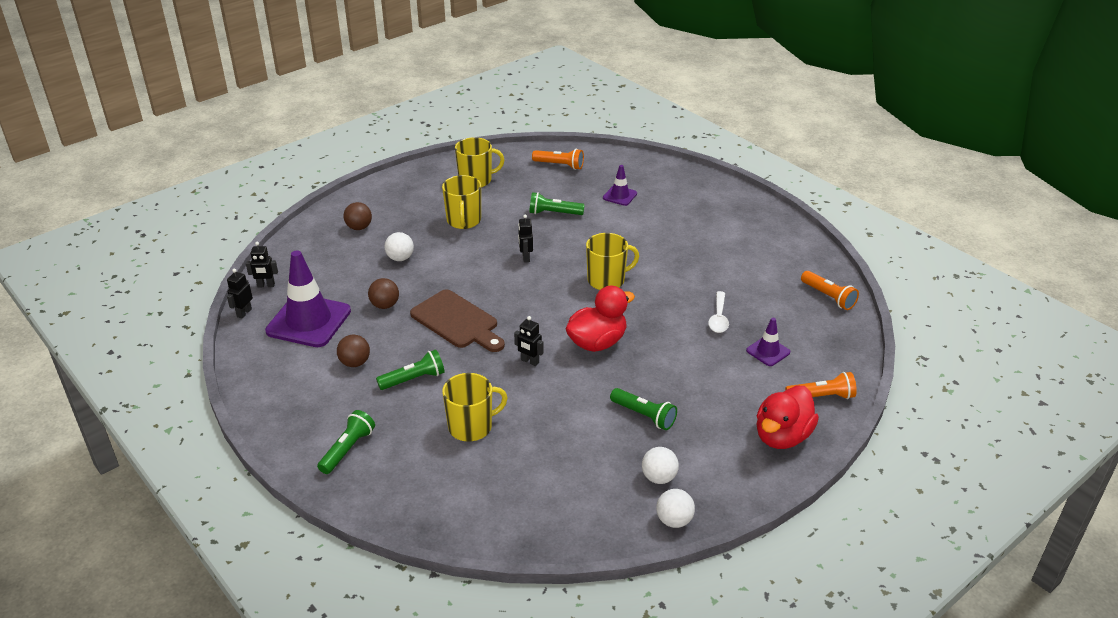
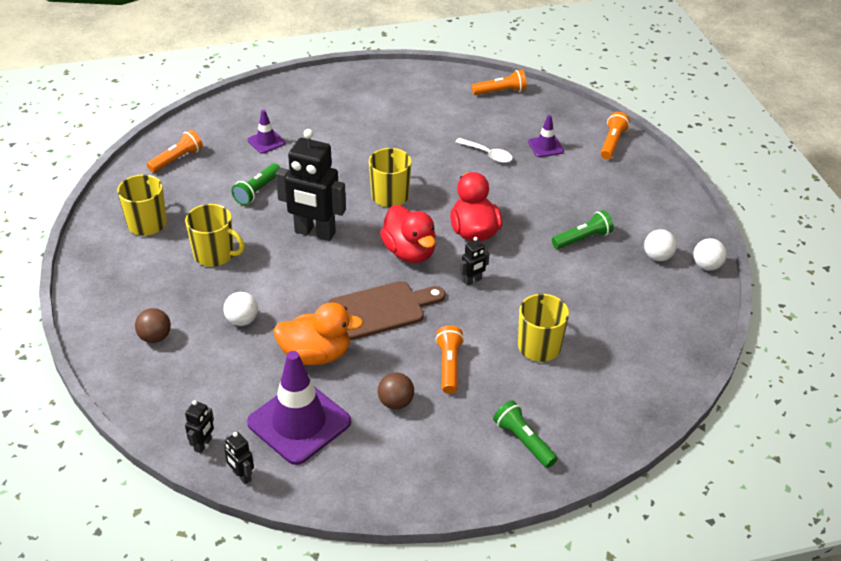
camera: 65 degrees left, 5 degrees up
brown ball [368,278,399,309] -> orange duck [273,302,363,365]
green flashlight [376,349,445,390] -> orange flashlight [436,326,464,394]
black robot [518,214,533,262] -> black robot [276,129,346,241], size x2.26
red duck [756,385,819,449] -> red duck moved to [380,205,436,263]

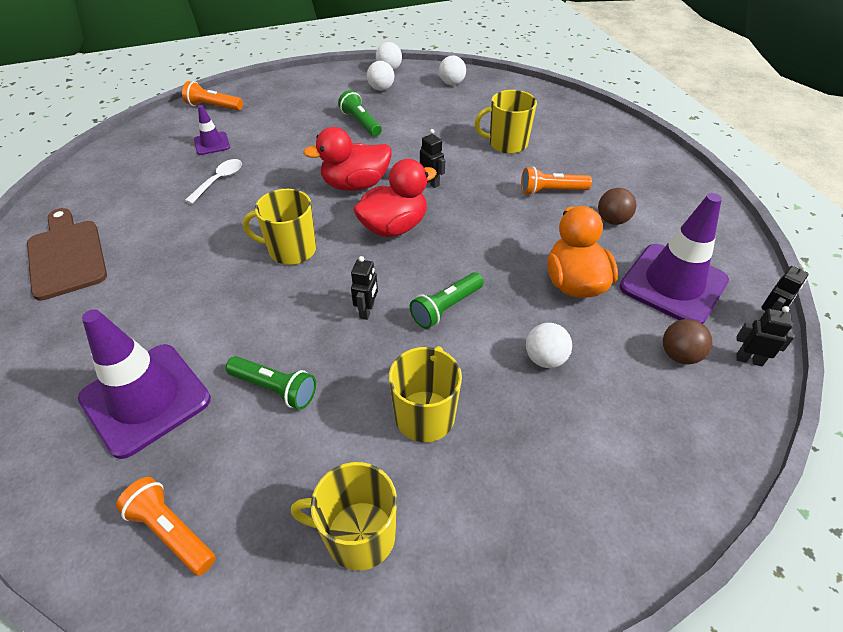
camera: 95 degrees left, 5 degrees up
brown ball [135,308,171,343] -> brown ball moved to [663,319,712,364]
purple traffic cone [248,110,285,154] -> purple traffic cone [78,309,211,459], size x2.05
black robot [276,129,346,241] -> black robot [351,256,378,320], size x0.44
brown cutting board [328,281,445,340] -> brown cutting board moved to [27,208,107,301]
orange flashlight [472,70,527,95] -> none
green flashlight [493,401,558,468] -> green flashlight moved to [410,272,484,329]
none -> white ball [439,56,466,85]

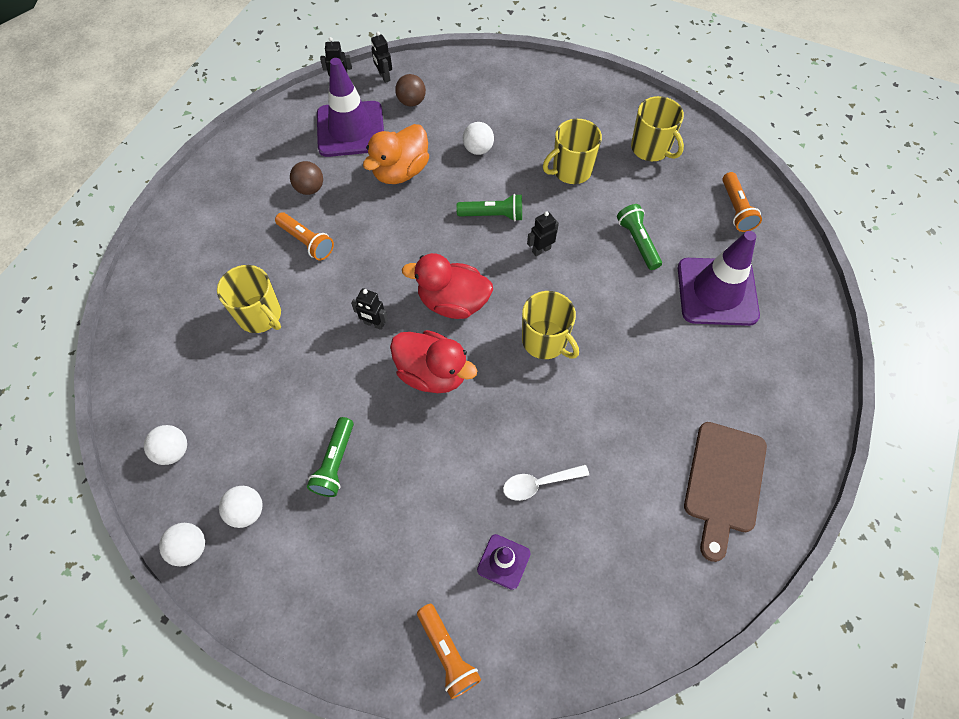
camera: 135 degrees left, 15 degrees up
black robot [420,129,445,188] -> black robot turned 75 degrees counterclockwise [351,288,388,330]

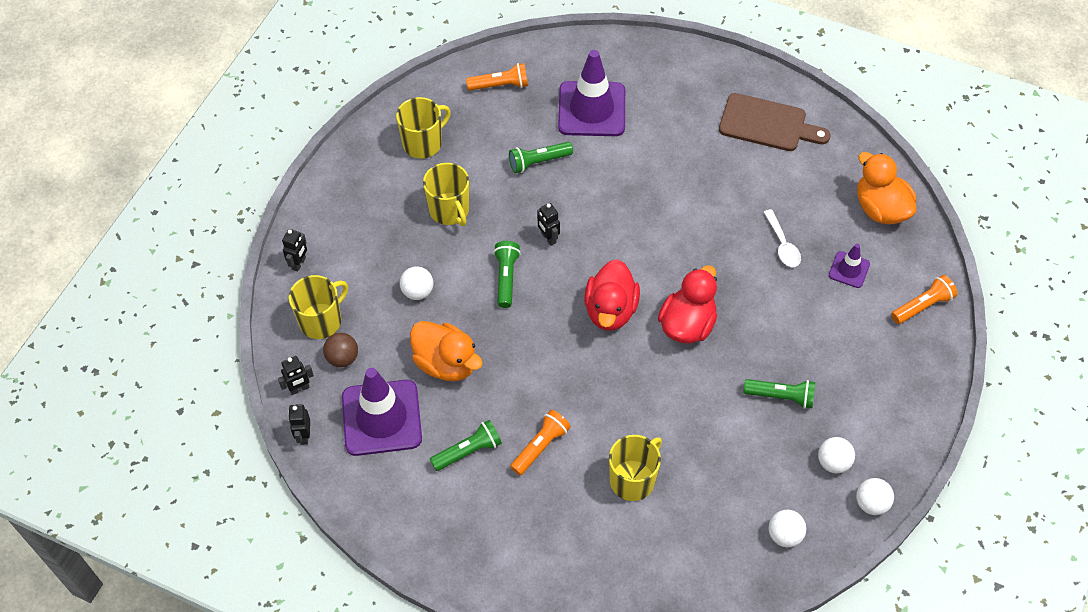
camera: 90 degrees left, 5 degrees down
brown ball [290,161,323,195] -> green flashlight [430,420,502,471]
black robot [351,288,388,330] -> black robot moved to [282,229,307,272]
yellow mug [522,291,579,359] -> yellow mug moved to [289,275,348,339]
none -> orange duck [857,152,917,224]

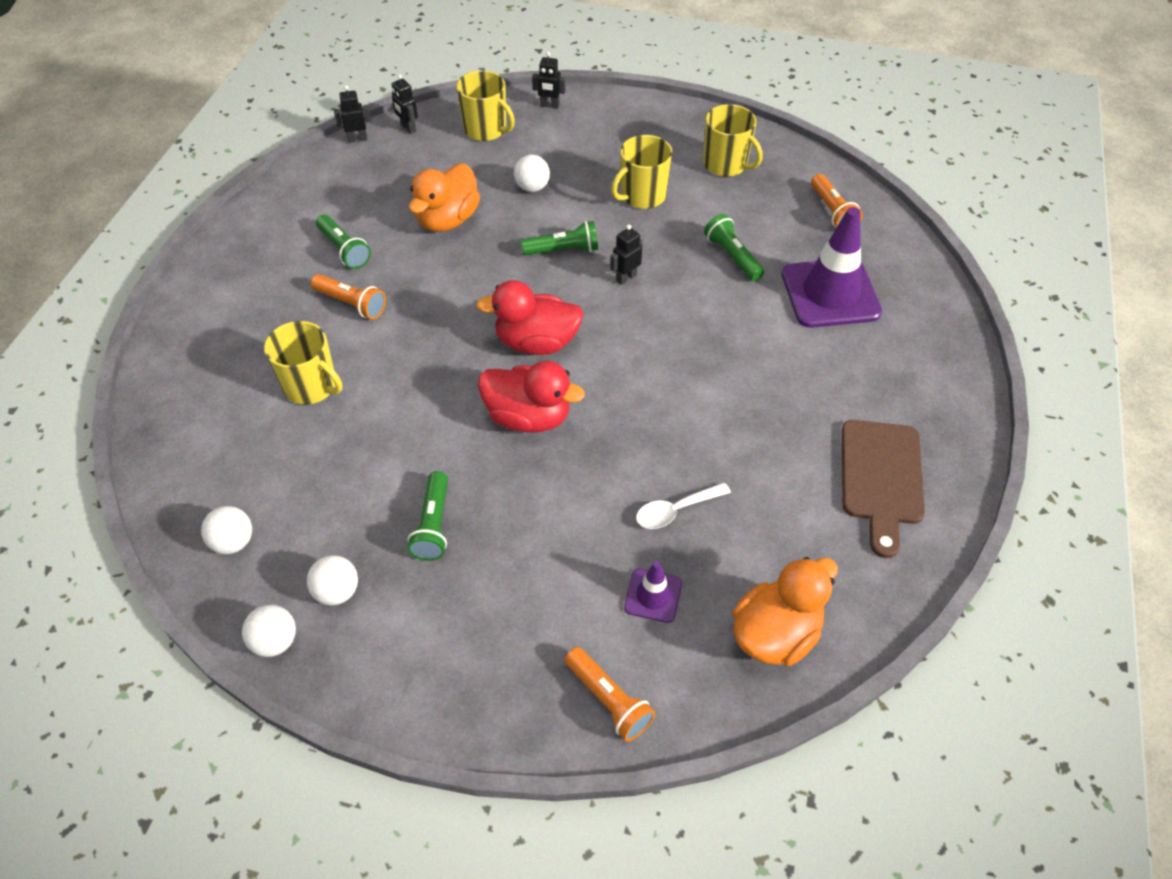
camera: 80 degrees right, 5 degrees down
brown ball [323,333,358,367] -> none
purple traffic cone [342,368,422,456] -> none

